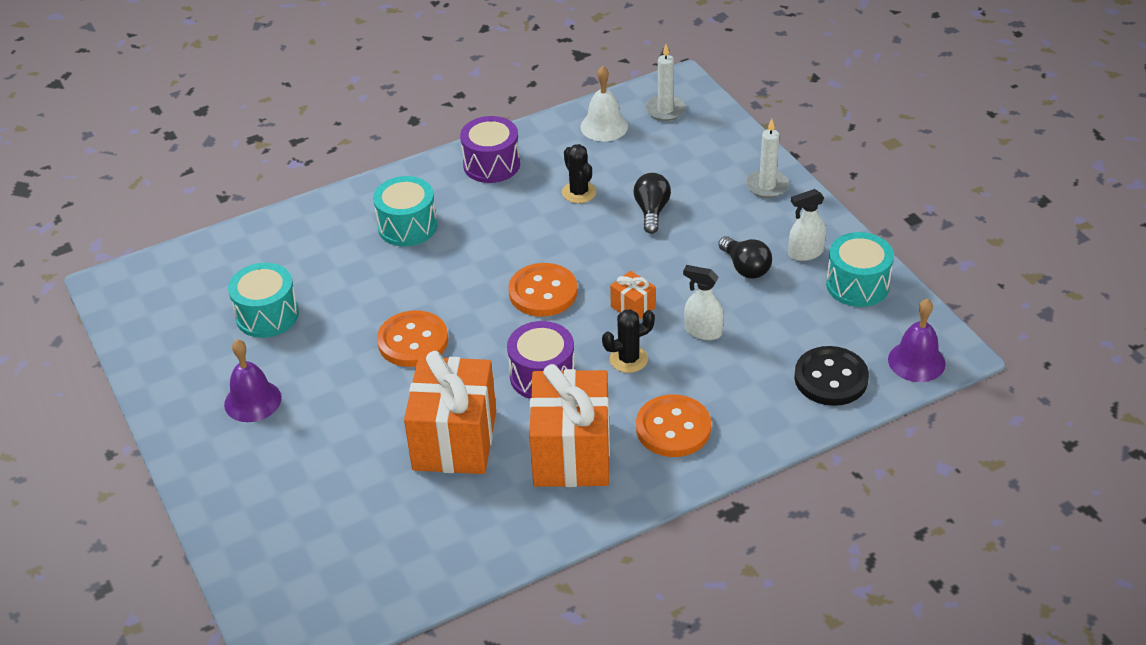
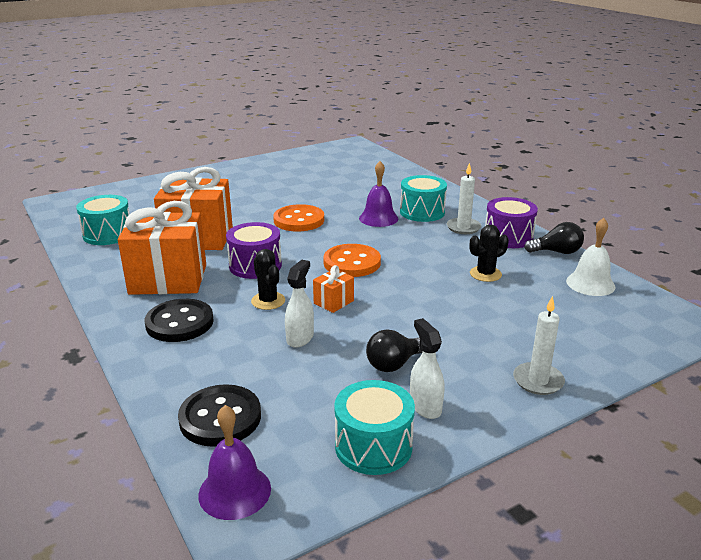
camera: 85 degrees right, 15 degrees down
purple bell [224,339,281,422] -> purple bell moved to [359,161,398,227]
turquoise drum [228,263,299,338] -> turquoise drum moved to [76,195,130,245]
black light bulb [633,173,671,234] -> black light bulb moved to [524,222,584,254]
orange button [636,394,711,457] -> black button [145,299,214,342]
white candle [645,44,686,121] -> white candle moved to [447,163,481,234]

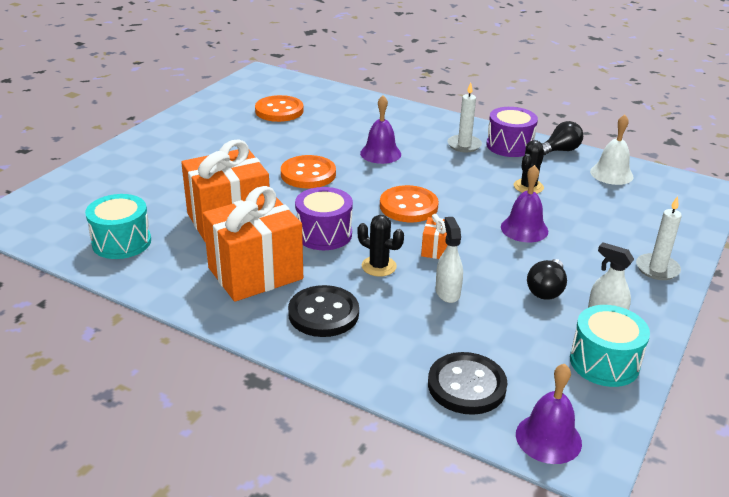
camera: 30 degrees left, 5 degrees up
turquoise drum [400,175,447,222] -> none
none -> orange button [255,95,304,122]
none -> purple bell [501,165,548,242]

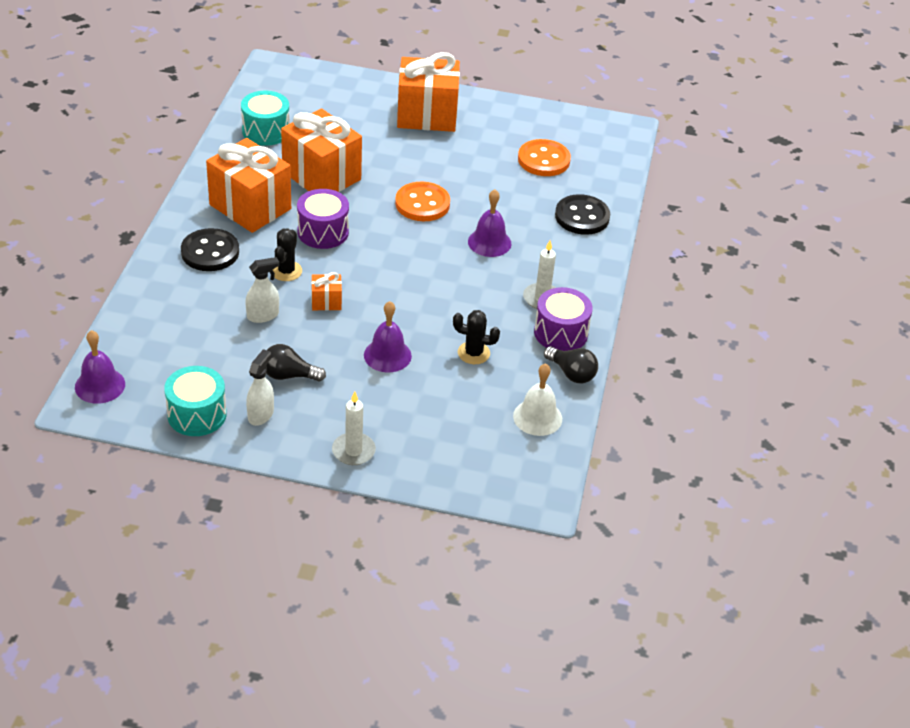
camera: 70 degrees right, 10 degrees up
orange button [380,185,439,222] -> none
black button [428,352,508,415] -> black button moved to [555,194,610,235]
none -> orange gift [397,52,460,132]

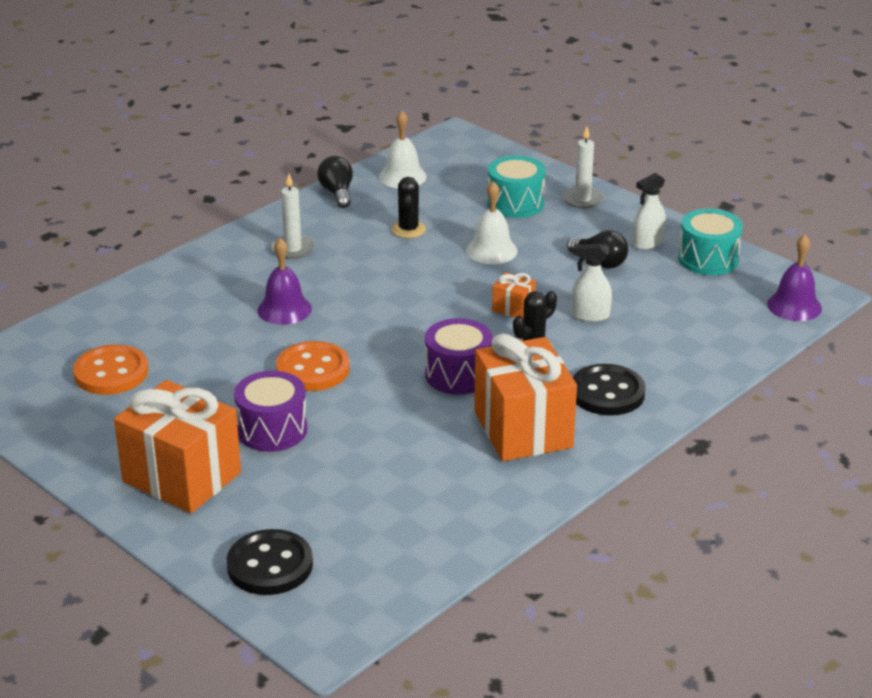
camera: 145 degrees left, 10 degrees down
turquoise drum [241,91,290,146] -> turquoise drum moved to [487,155,546,218]
orange gift [281,108,362,192] -> none
purple bell [364,301,412,372] -> white bell [466,181,517,264]
black cactus [453,310,500,364] -> black cactus turned 45 degrees clockwise [391,177,426,238]
purple drum [534,287,593,351] -> purple drum moved to [234,371,307,452]
black button [555,194,610,235] -> black button moved to [226,529,313,595]

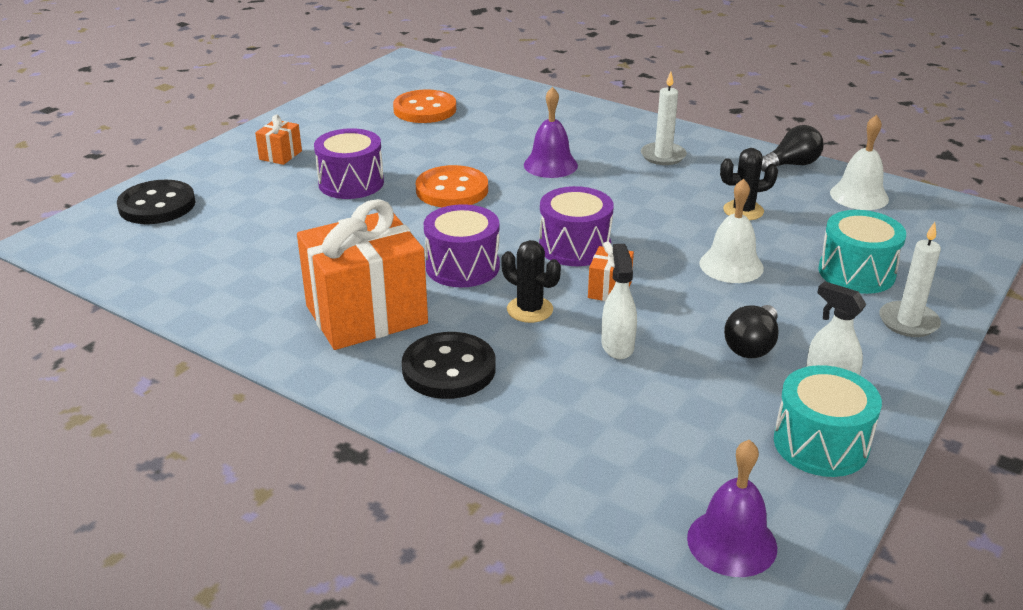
camera: 80 degrees right, 0 degrees up
orange gift [114,380,241,513] -> orange gift [255,114,302,165], size x0.43
none -> purple drum [539,186,614,266]

